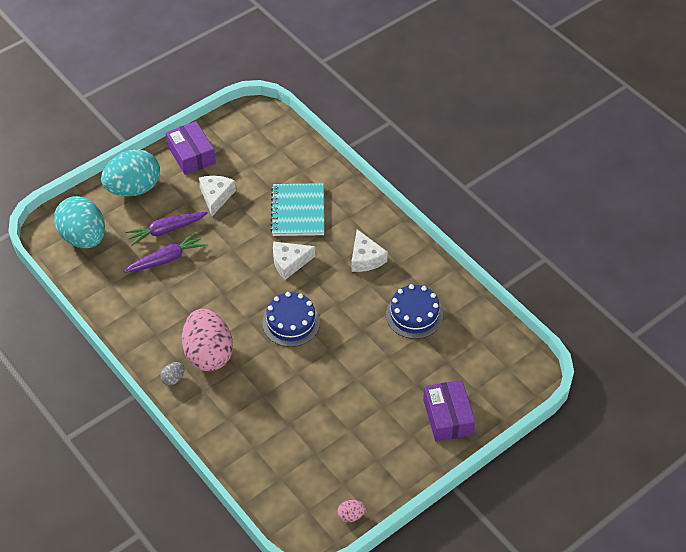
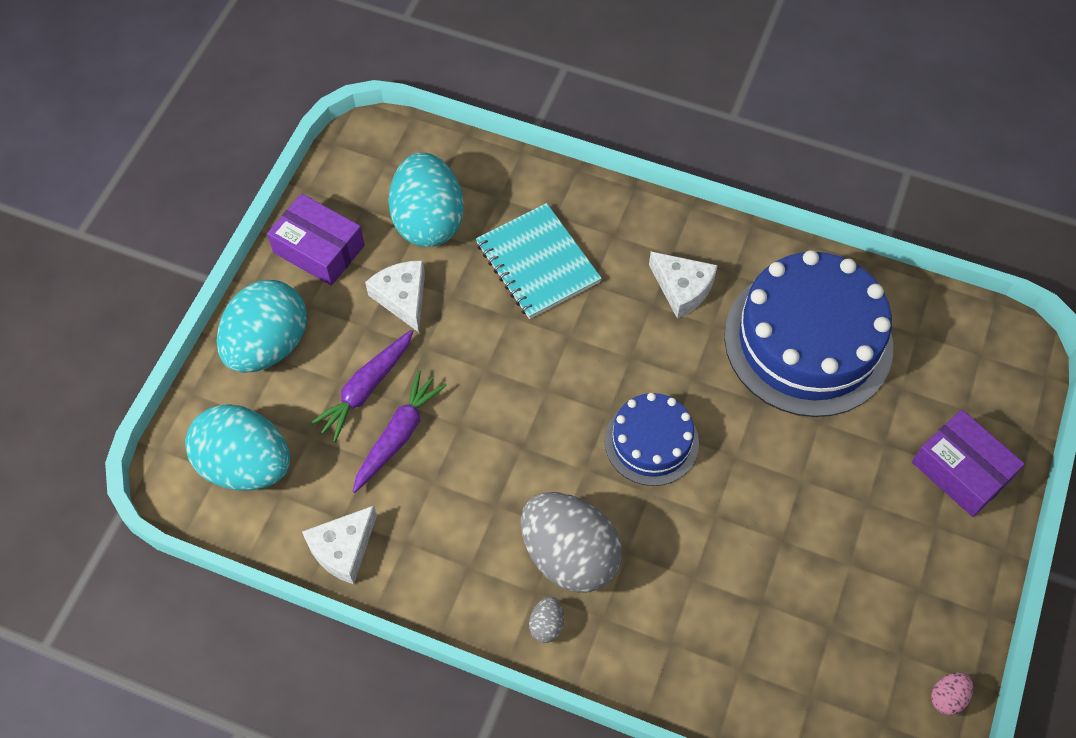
camera: 30 degrees left, 10 degrees up
pink egg [182,309,233,371] -> grey egg [521,492,622,593]
white cheese [273,241,315,280] -> white cheese moved to [302,506,377,584]
blue cake [386,284,443,339] -> blue cake [724,250,893,417], size x1.85
none -> turquoise egg [388,152,464,247]

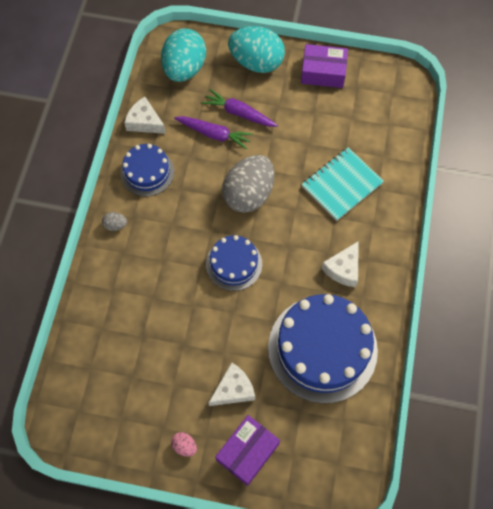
camera: 80 degrees right, 5 degrees up
purple box [267,194,365,286] -> purple box turned 75 degrees clockwise [301,44,348,88]
white cheese [365,260,425,332] -> white cheese moved to [209,362,255,406]
turquoise egg [388,152,464,247] -> none
grey egg [521,492,622,593] -> grey egg moved to [222,155,274,213]
pink egg [931,672,973,715] -> pink egg moved to [171,432,197,456]
none -> blue cake [120,144,174,197]

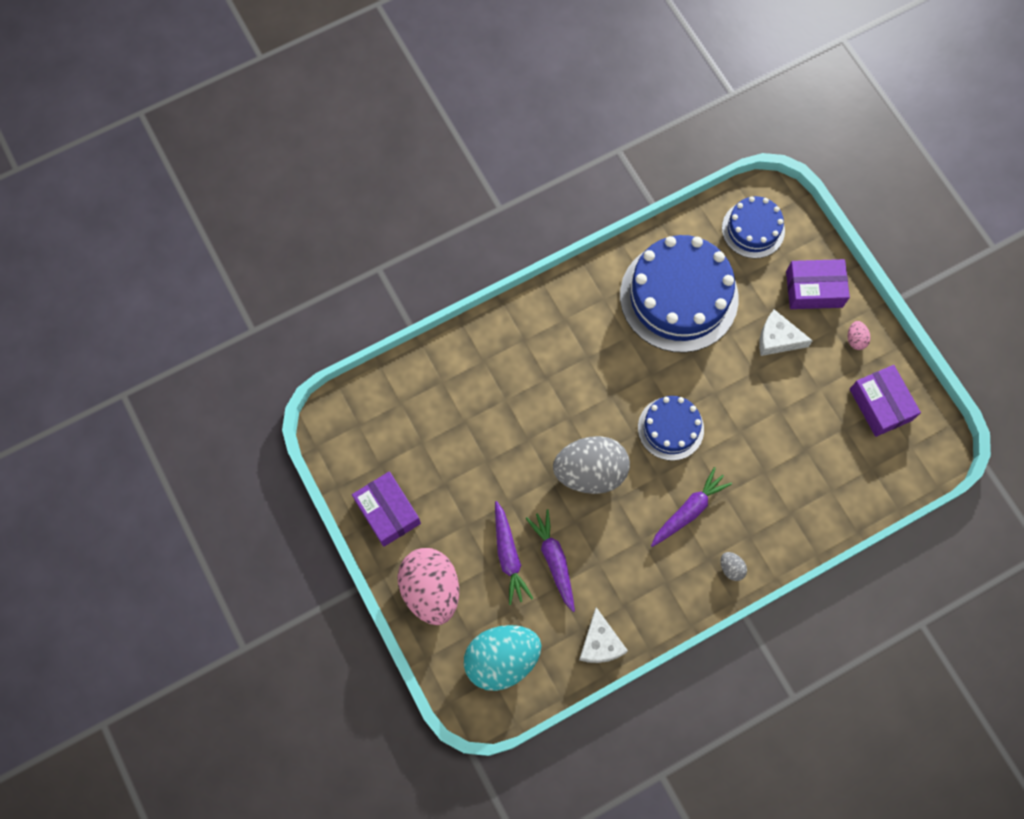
camera: 130 degrees left, 5 degrees up
blue cake [120,144,174,197] -> blue cake moved to [722,196,785,258]
turquoise egg [228,26,285,73] -> pink egg [397,548,459,625]
turquoise notebook [301,147,384,221] -> none
white cheese [321,241,359,287] -> none
none -> purple carrot [651,467,732,547]
none -> purple box [850,365,921,437]

